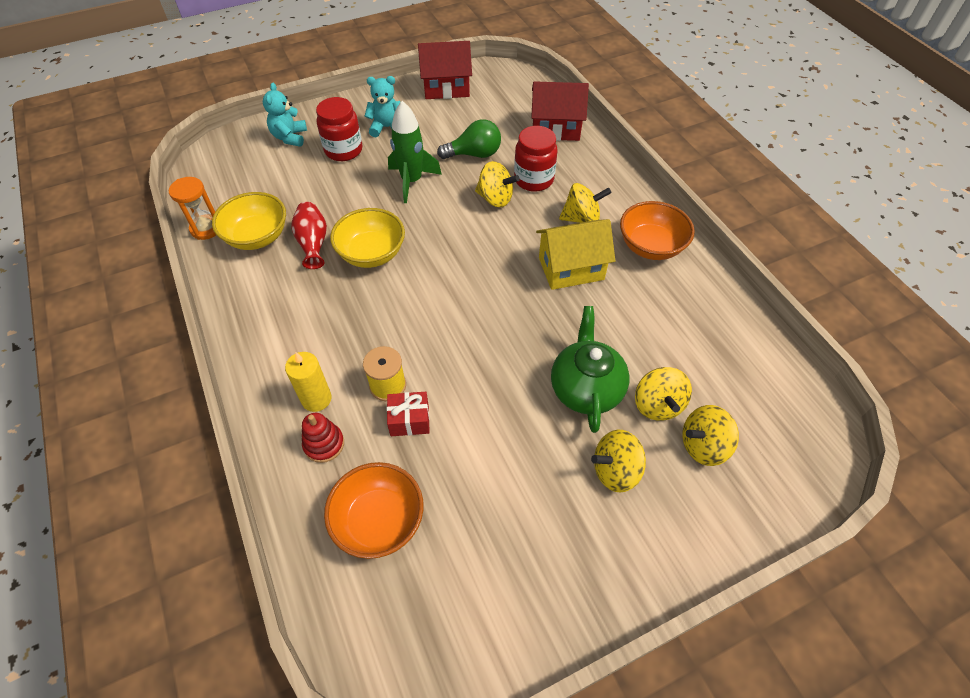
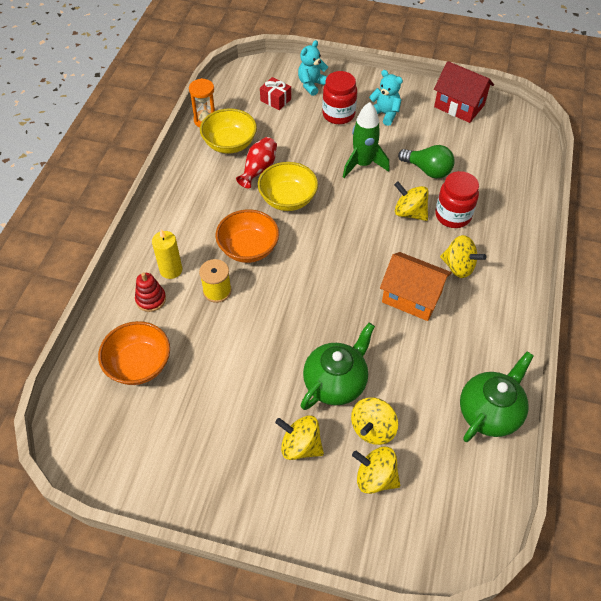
camera: 40 degrees right, 0 degrees up
red gift [387,392,430,436] -> red gift moved to [260,77,291,110]
yellow spinning top [475,161,520,208] -> yellow spinning top turned 150 degrees clockwise [394,182,429,221]
red house [531,81,589,141] -> none
yellow house [536,219,615,290] -> orange house [380,252,452,321]
orange bowl [620,201,695,260] -> orange bowl moved to [215,209,279,263]
none -> green teapot [460,351,534,442]

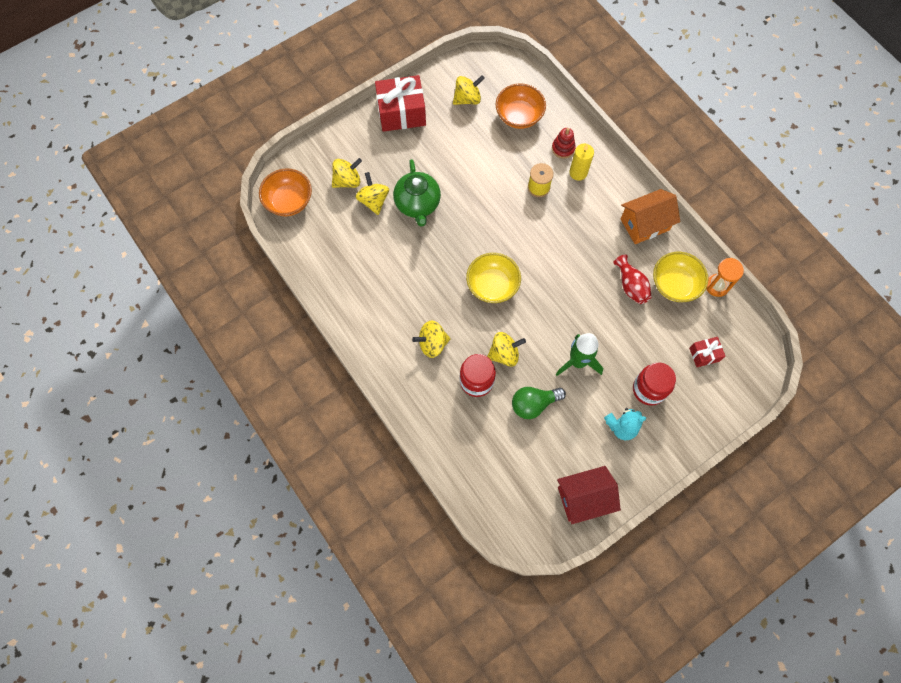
camera: 130 degrees right, 15 degrees up
orange bowl [215,209,279,263] -> orange bowl moved to [259,168,312,216]
yellow bowl [258,162,318,211] -> yellow bowl moved to [466,253,521,303]
yellow spinning top [275,415,324,460] -> yellow spinning top moved to [453,75,485,105]
turquoise teddy bear [298,40,328,96] -> none
orange house [380,252,452,321] -> orange house moved to [621,189,680,244]
green teapot [460,351,534,442] -> none
none -> red gift [375,75,426,132]

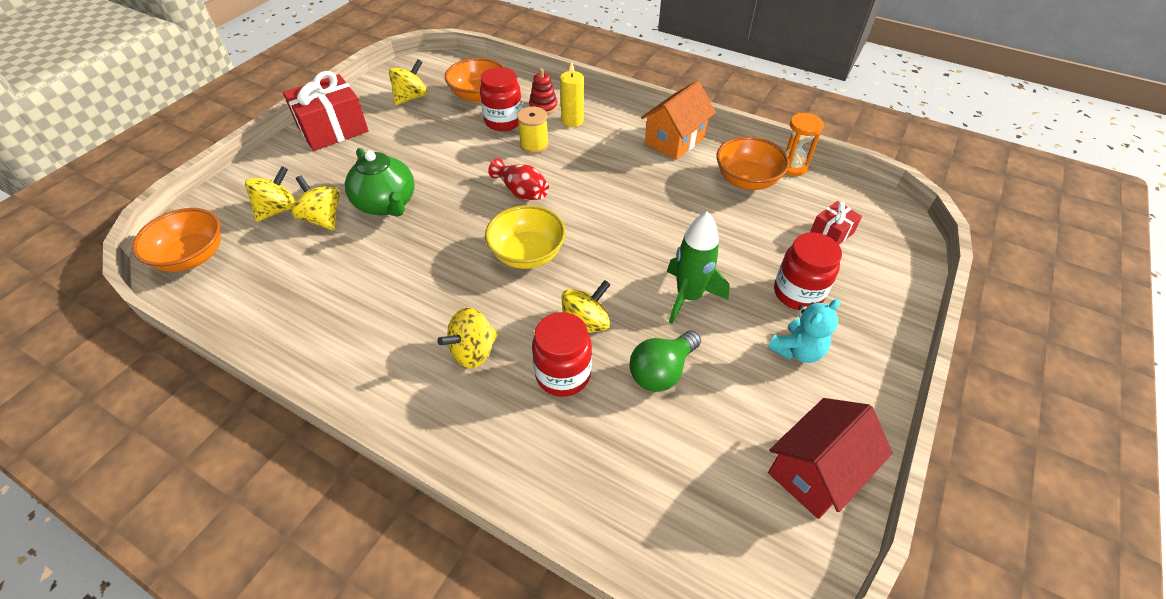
camera: 25 degrees left, 20 degrees down
red vase [613,255,652,304] -> red vase moved to [488,158,549,200]
yellow bowl [653,252,708,302] -> orange bowl [716,136,789,190]
none -> red jar [480,67,522,131]

